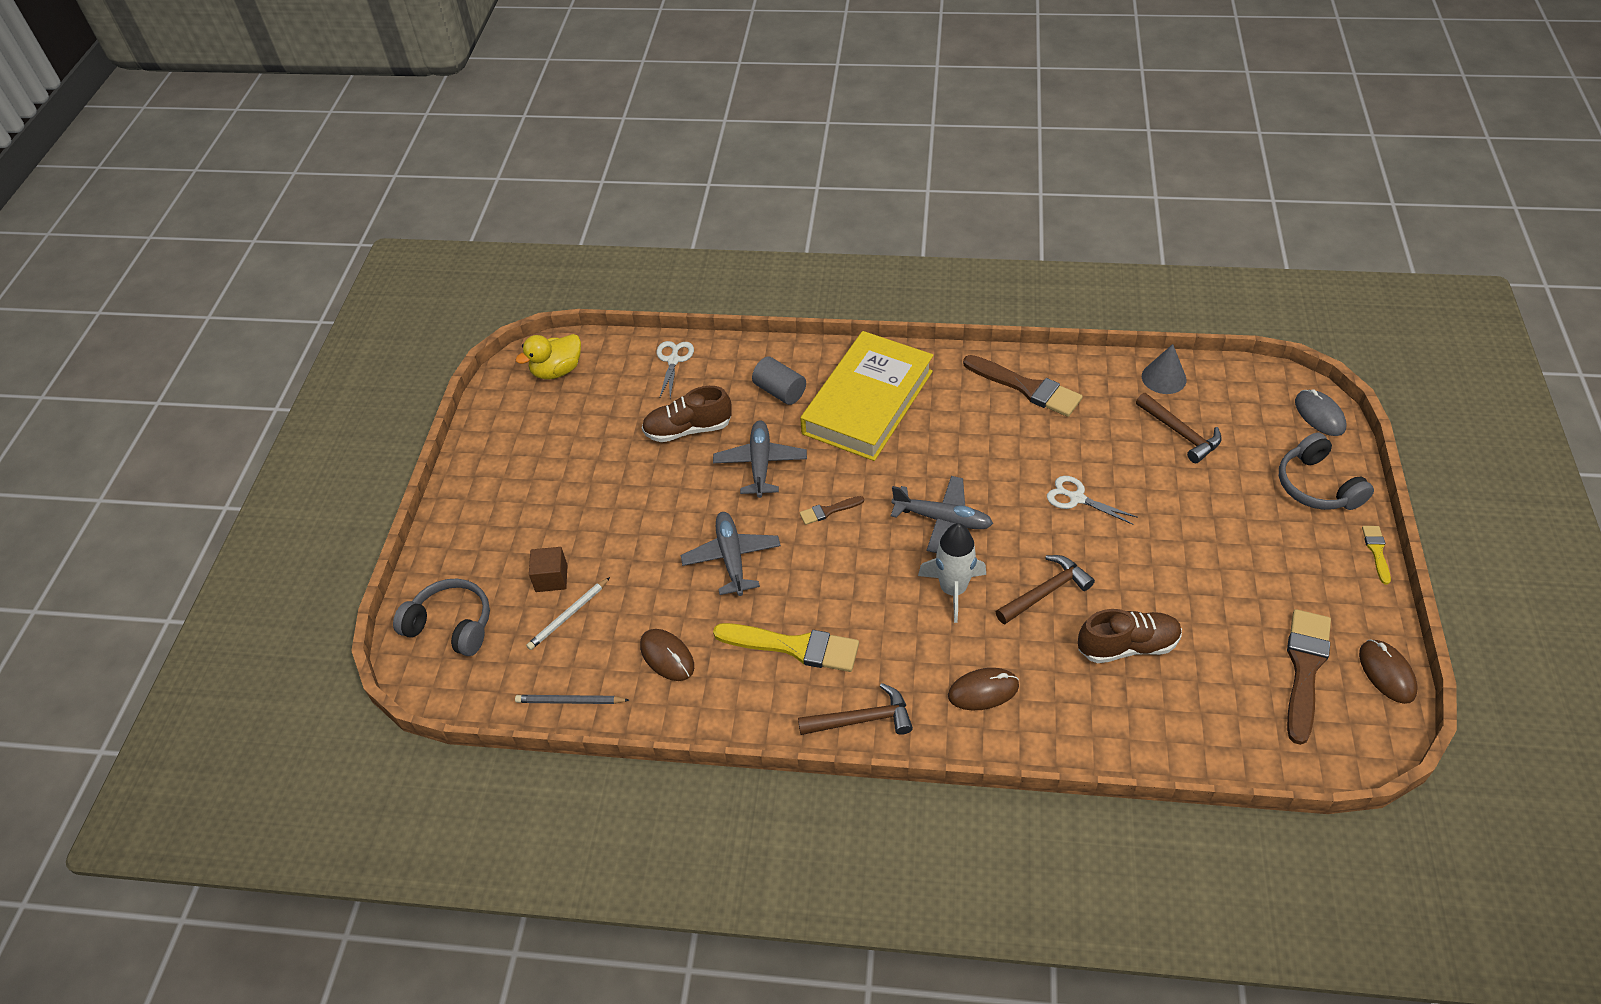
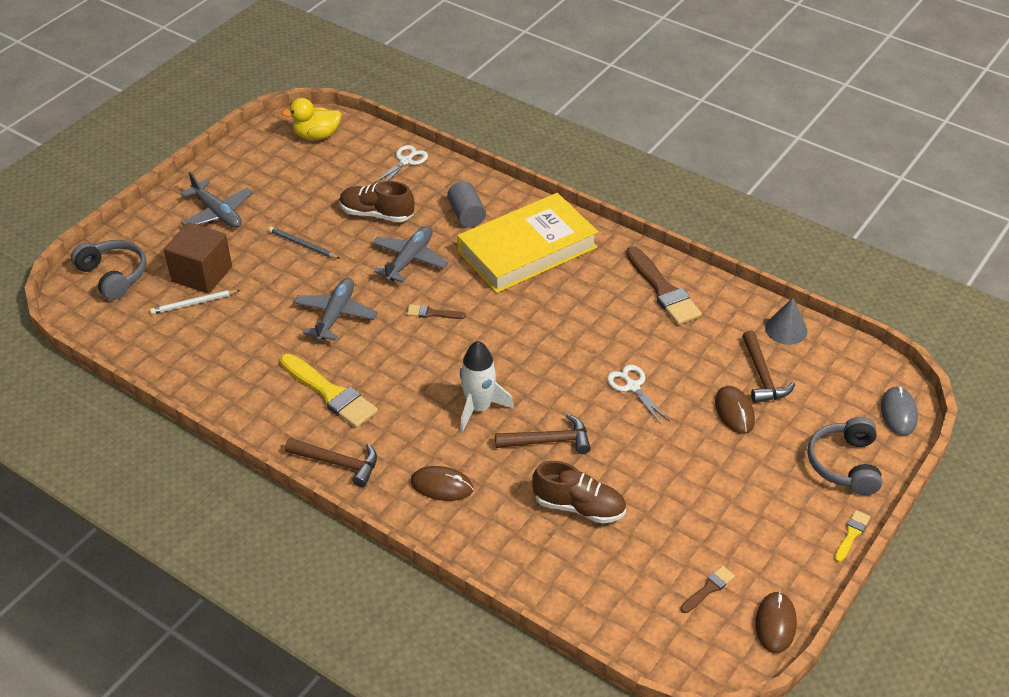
camera: 25 degrees right, 5 degrees down
grey pencil [515,695,629,704] -> grey pencil moved to [269,227,340,259]
brown cube [529,547,567,592] -> brown cube [164,222,232,294], size x1.73
brown mouse [640,629,694,681] -> brown mouse moved to [715,386,755,434]
grey plane [891,476,993,553] -> grey plane moved to [181,172,253,228]
brown brush [1287,609,1331,745] -> brown brush [680,566,735,613], size x0.49

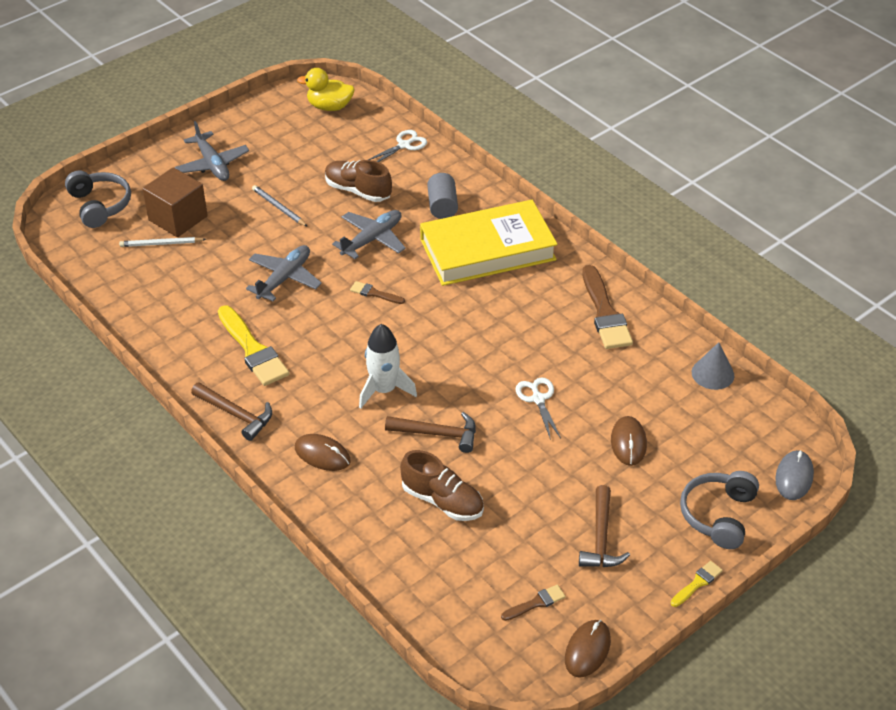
camera: 15 degrees right, 0 degrees up
brown hammer [742,330,795,403] -> brown hammer moved to [579,485,630,567]

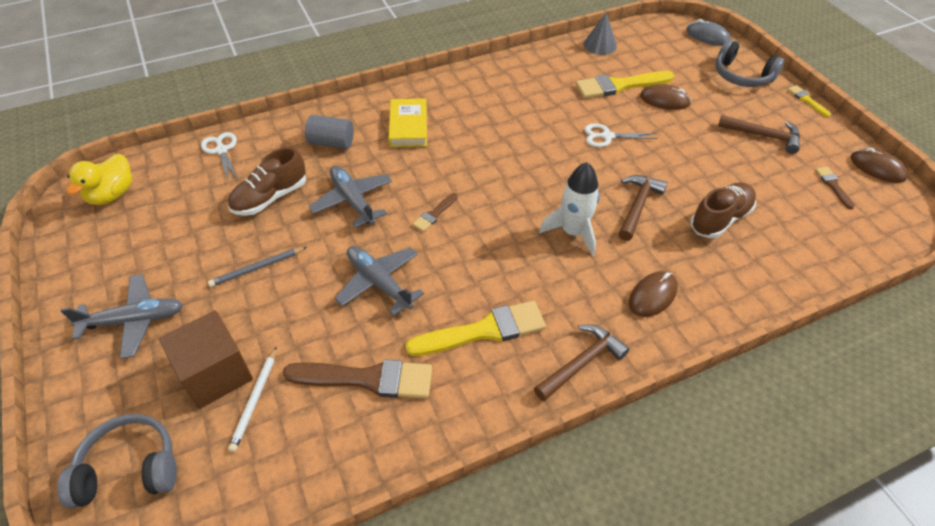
camera: 75 degrees left, 5 degrees up
yellow book [420,200,558,286] -> yellow book [388,98,427,147], size x0.53
brown brush [582,265,633,349] -> brown brush moved to [283,359,432,398]
none -> yellow brush [576,71,674,98]

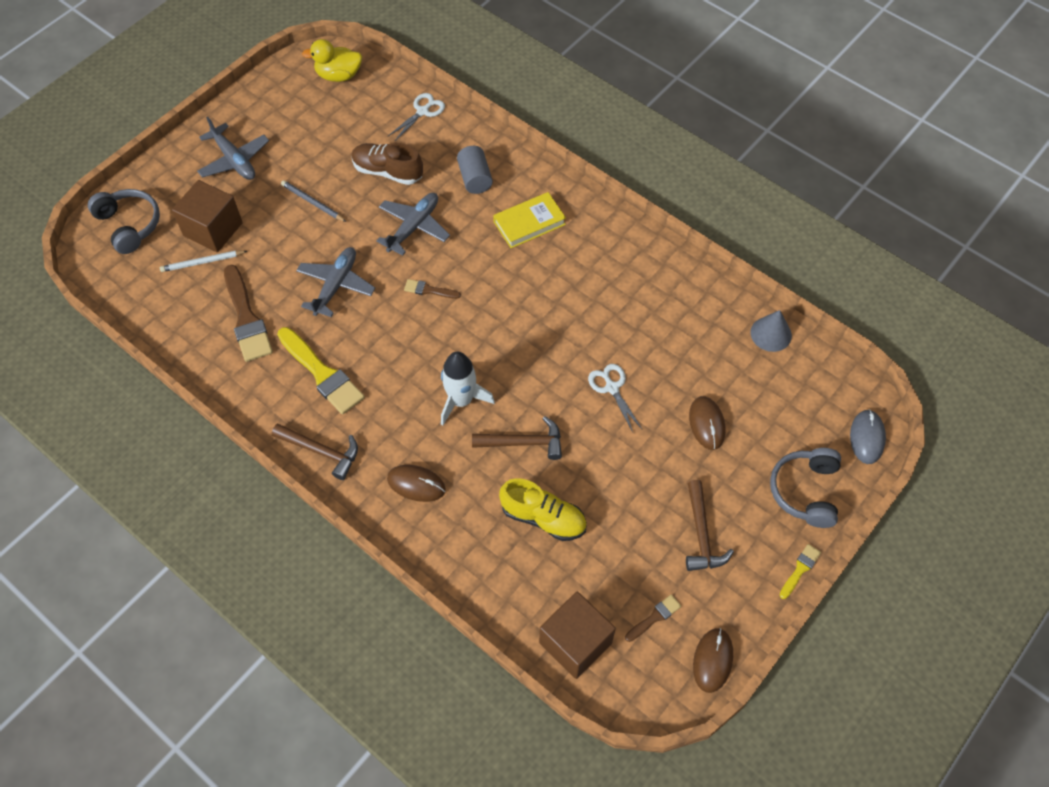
camera: 65 degrees right, 10 degrees up
yellow brush [576,71,674,98] -> none
brown shoe [690,182,756,238] -> yellow shoe [499,478,587,541]
none -> brown cube [539,591,616,679]

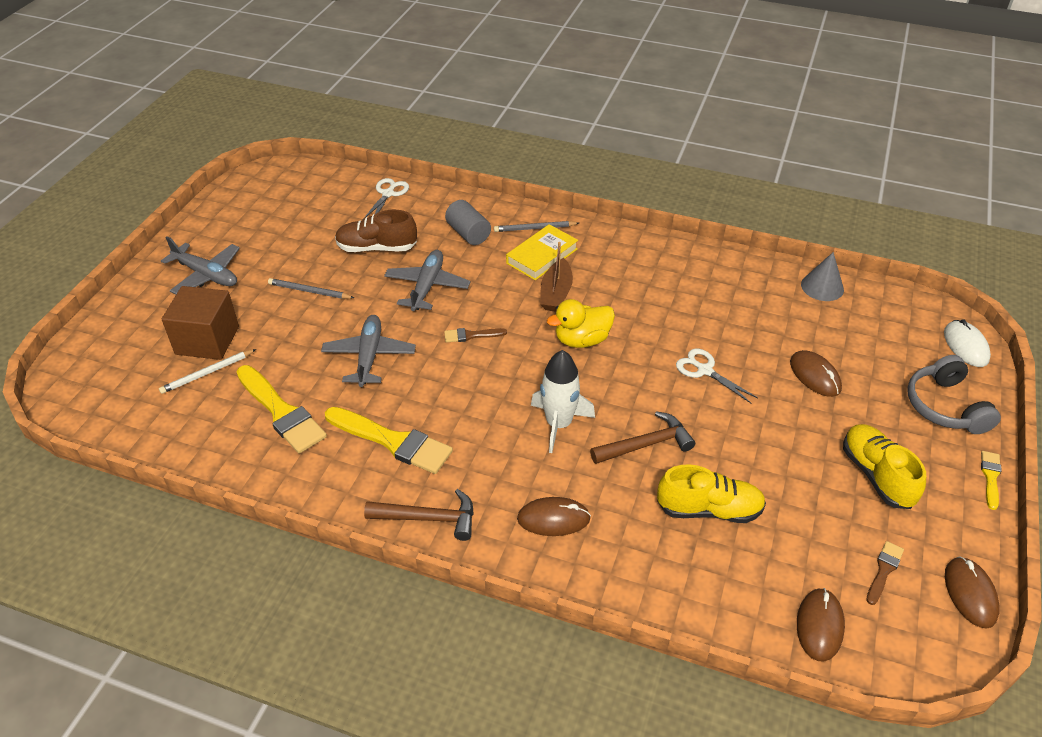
camera: 20 degrees left, 15 degrees down
grey headphones [88,189,160,254] -> none
brown brush [224,265,273,362] -> yellow brush [237,365,327,453]
yellow duck [302,39,362,82] -> yellow duck moved to [547,299,615,348]
brown cube [539,591,616,679] -> brown mouse [797,588,845,662]
brown hammer [686,480,734,571] -> yellow shoe [843,424,926,509]
grey mouse [850,409,886,464] -> white mouse [944,320,991,367]
none -> grey pencil [494,221,579,232]
none -> brown boat [540,242,573,312]

